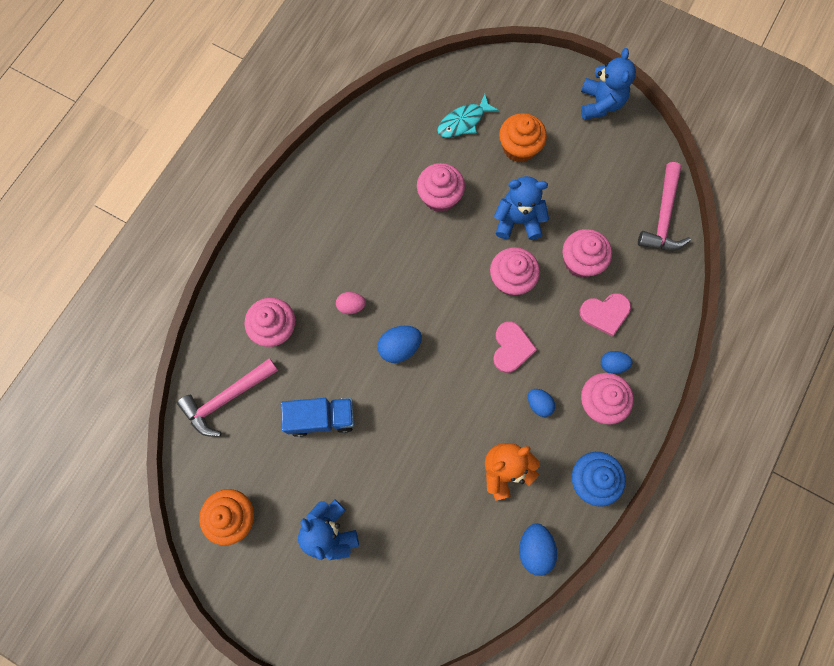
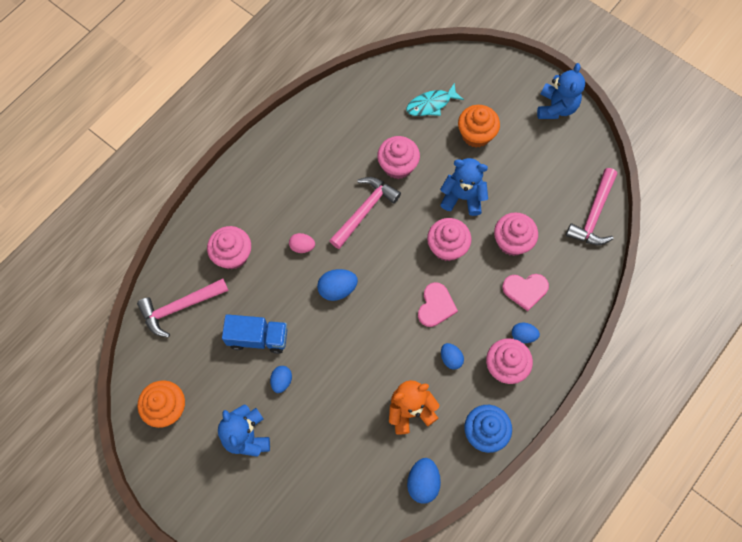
camera: 10 degrees right, 5 degrees down
none -> blue egg [270,366,292,393]
none -> pink hammer [329,177,401,249]

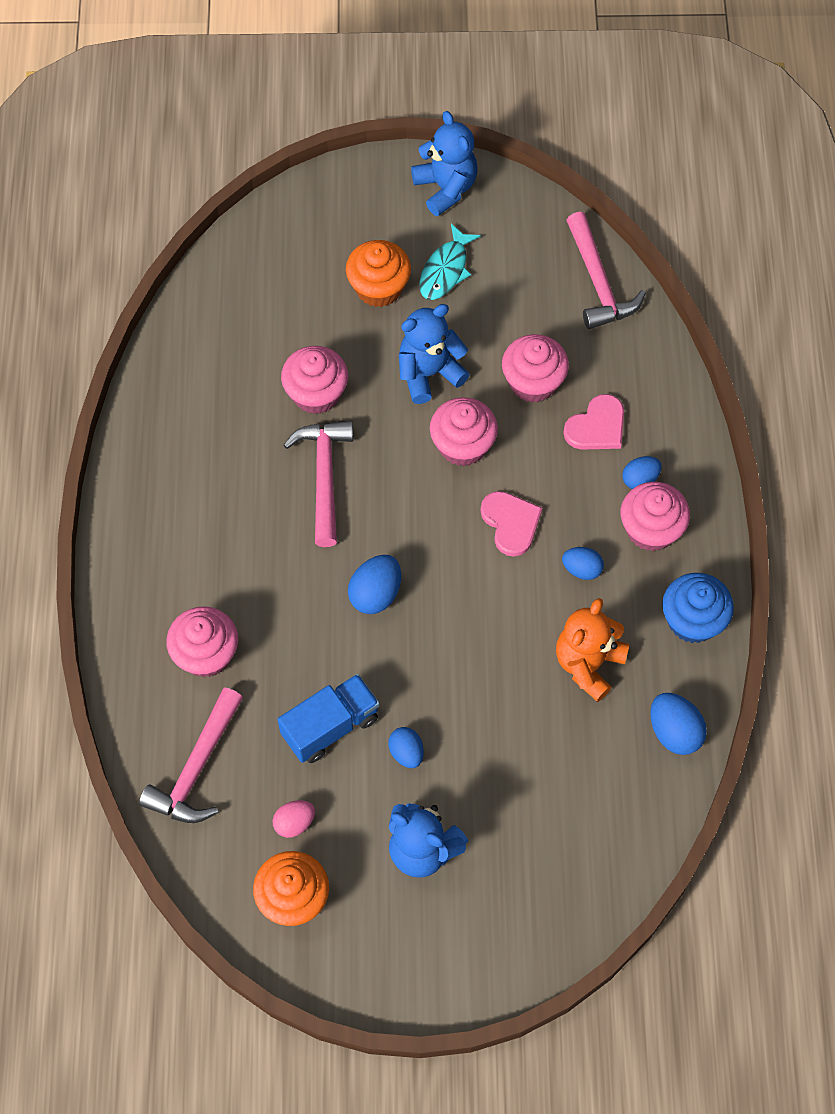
camera: 40 degrees left, 5 degrees down
pink egg [289,233,315,253] -> pink egg moved to [273,800,315,838]
turquoise fish [406,83,464,116] -> turquoise fish moved to [420,224,481,300]

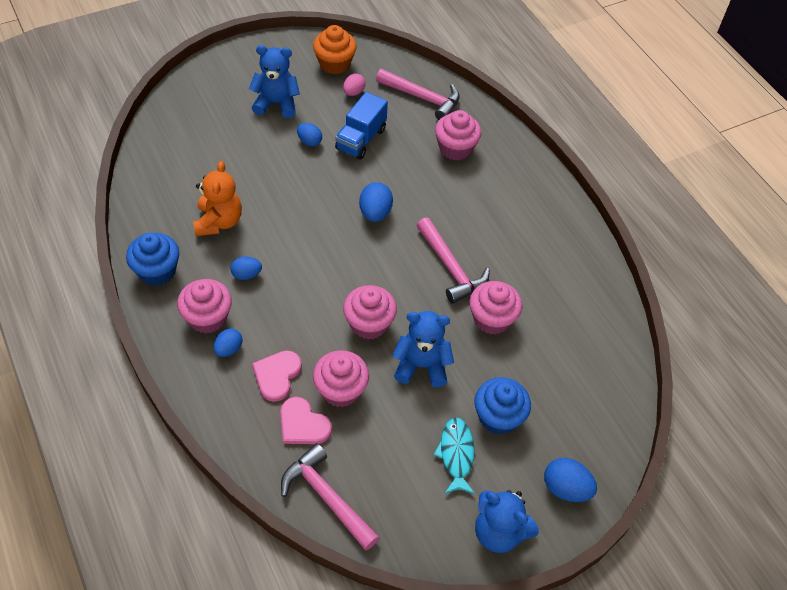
camera: 150 degrees right, 10 degrees down
pink hammer [139,687,243,823] -> pink hammer turned 120 degrees clockwise [376,69,460,120]
orange cupcake [346,240,411,307] -> blue cupcake [475,377,531,435]
blue teddy bear [399,304,470,404] -> blue teddy bear turned 120 degrees counterclockwise [392,311,454,387]
pink heart [481,491,542,557] -> pink heart moved to [280,397,332,444]
blue egg [650,693,707,755] -> blue egg moved to [544,458,597,502]

